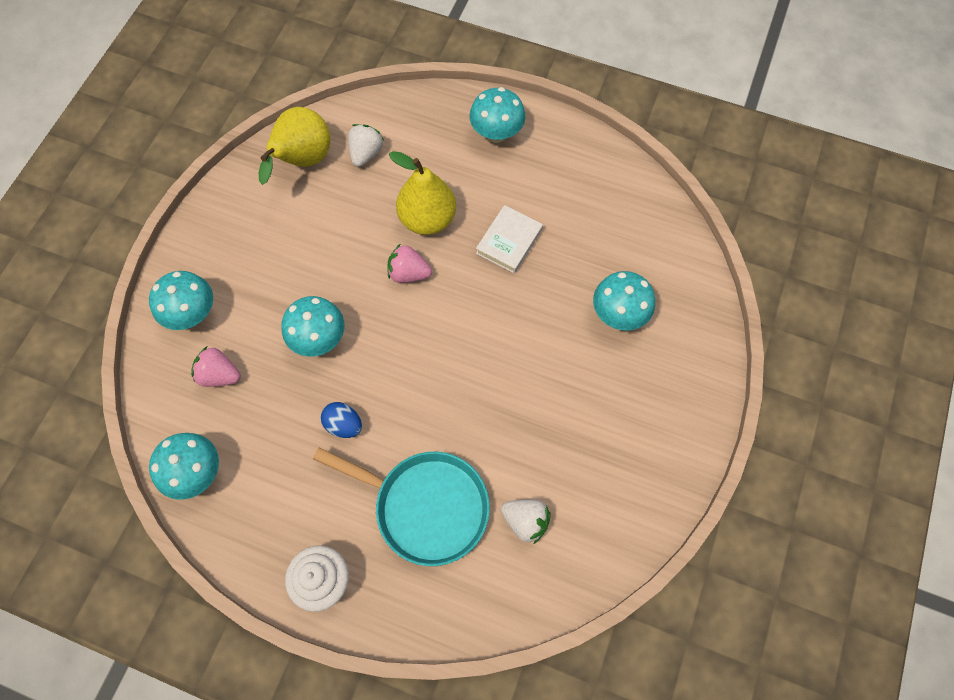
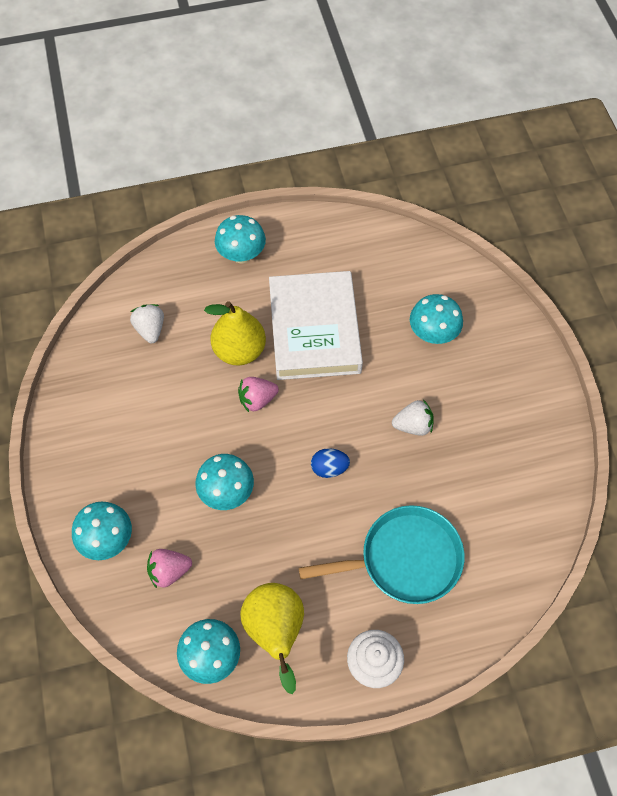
camera: 35 degrees left, 5 degrees down
yellow pear [259,107,330,185] -> yellow pear moved to [240,583,304,694]
blue egg [321,402,362,438] -> blue egg moved to [311,448,350,478]
white book [476,205,543,274] -> white book [269,271,363,380], size x2.07
white strawberry [501,499,551,544] -> white strawberry moved to [392,399,434,436]

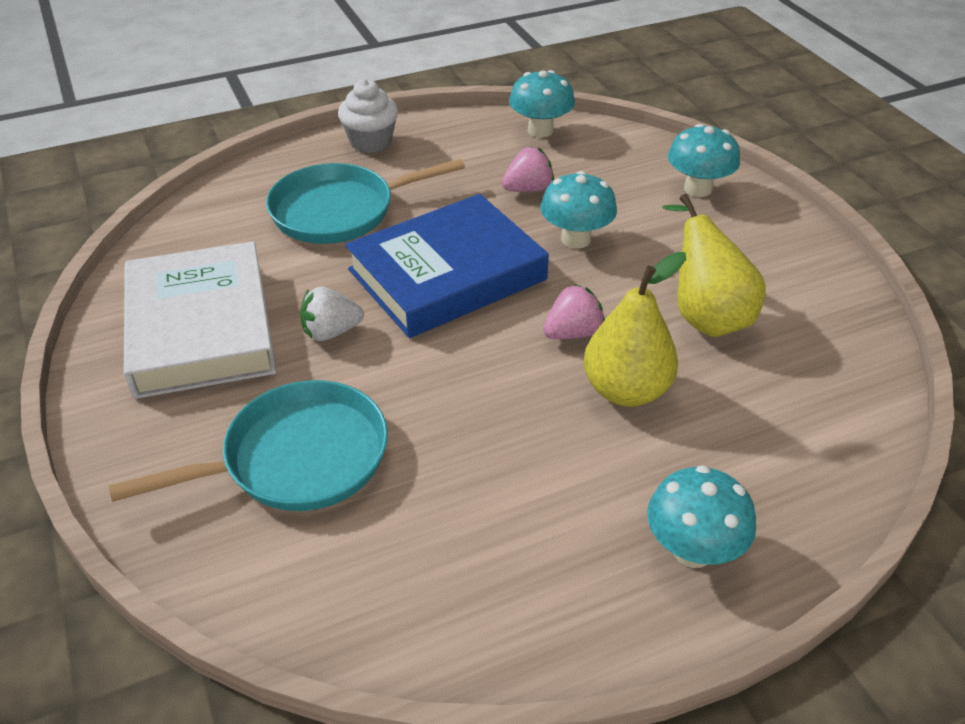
camera: 170 degrees right, 20 degrees down
white strawberry [130,304,164,343] -> none
pink strawberry [147,549,192,588] -> pink strawberry moved to [502,147,554,192]
yellow pear [240,583,304,694] -> yellow pear moved to [662,194,766,337]
white book [269,271,363,380] -> white book moved to [124,241,276,399]
blue egg [311,448,350,478] -> blue book [345,194,549,338]
turquoise mushroom [410,294,463,344] -> turquoise pan [109,380,388,511]

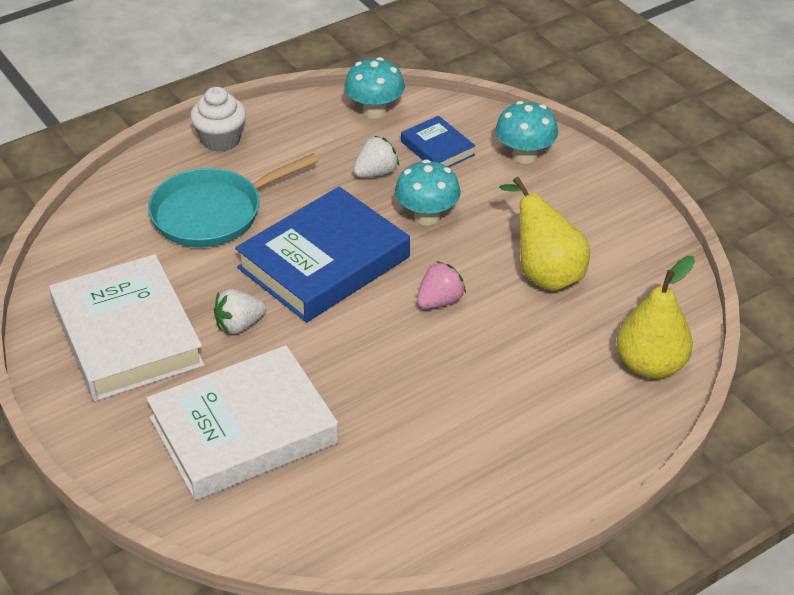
camera: 10 degrees left, 0 degrees up
turquoise pan [109,380,388,511] -> white book [146,345,339,500]
pink strawberry [502,147,554,192] -> white strawberry [353,136,399,177]
yellow pear [583,252,686,407] -> yellow pear moved to [616,256,695,379]
turquoise mushroom [647,465,756,568] -> none
none -> blue book [401,116,475,167]

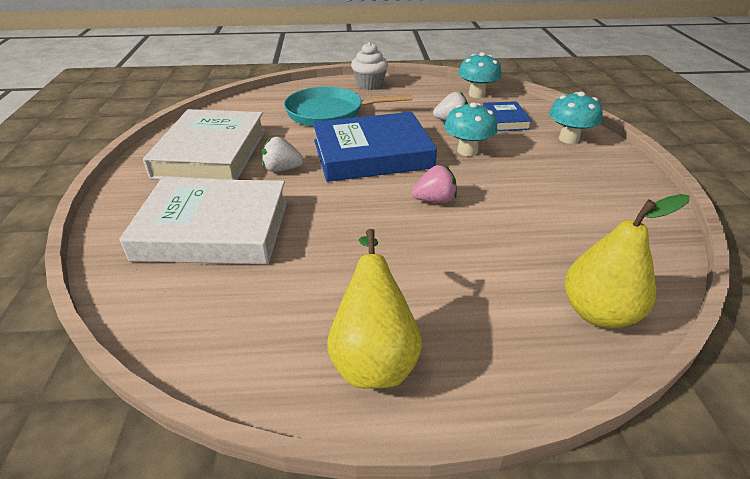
camera: 30 degrees right, 5 degrees down
yellow pear [499,177,590,291] -> yellow pear moved to [327,229,422,389]

